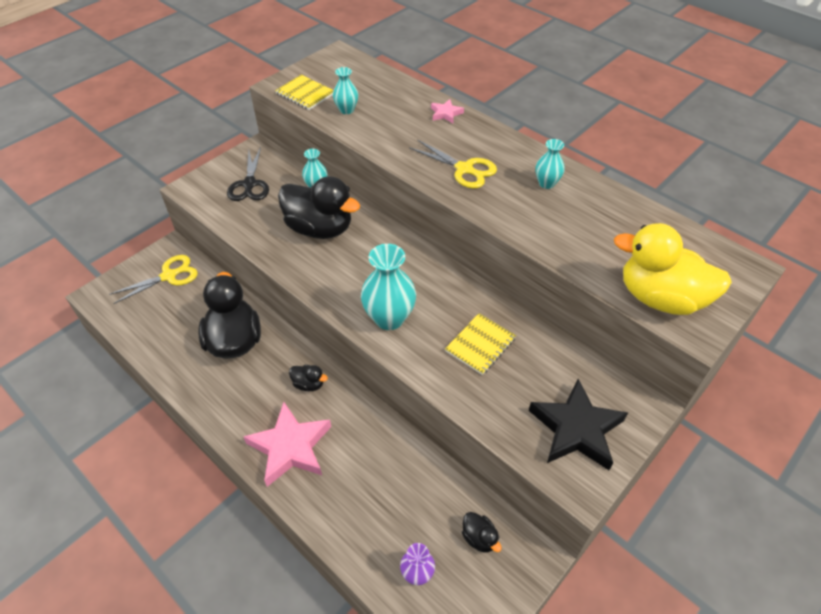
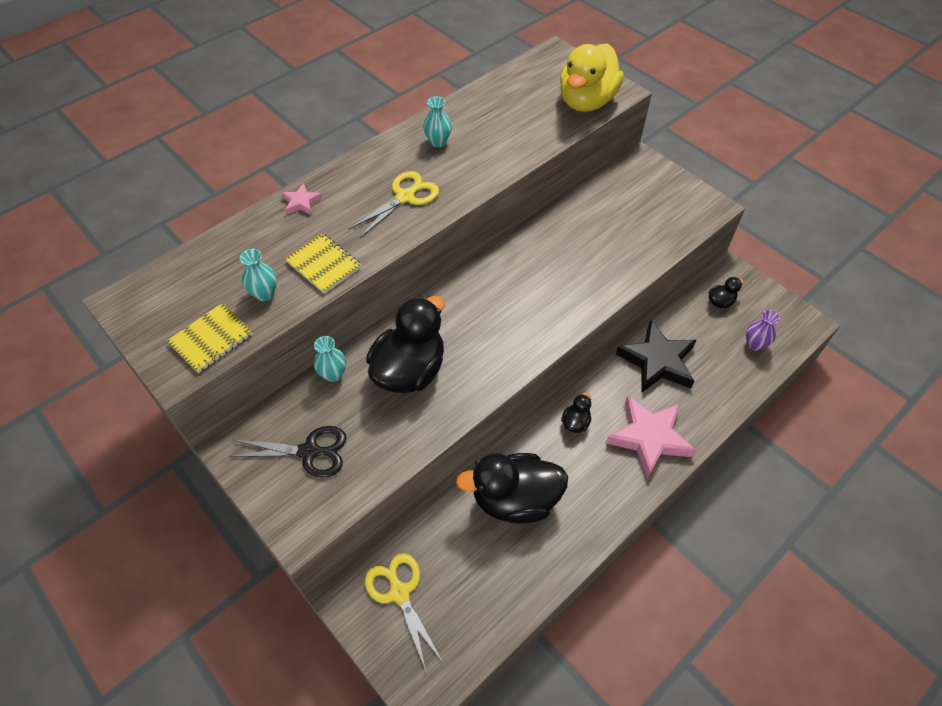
camera: 85 degrees left, 5 degrees up
turquoise vase [361,244,416,330] -> none
yellow notebook [445,313,516,375] -> yellow notebook moved to [284,233,361,294]
black star [529,379,628,470] -> black star moved to [616,320,696,393]

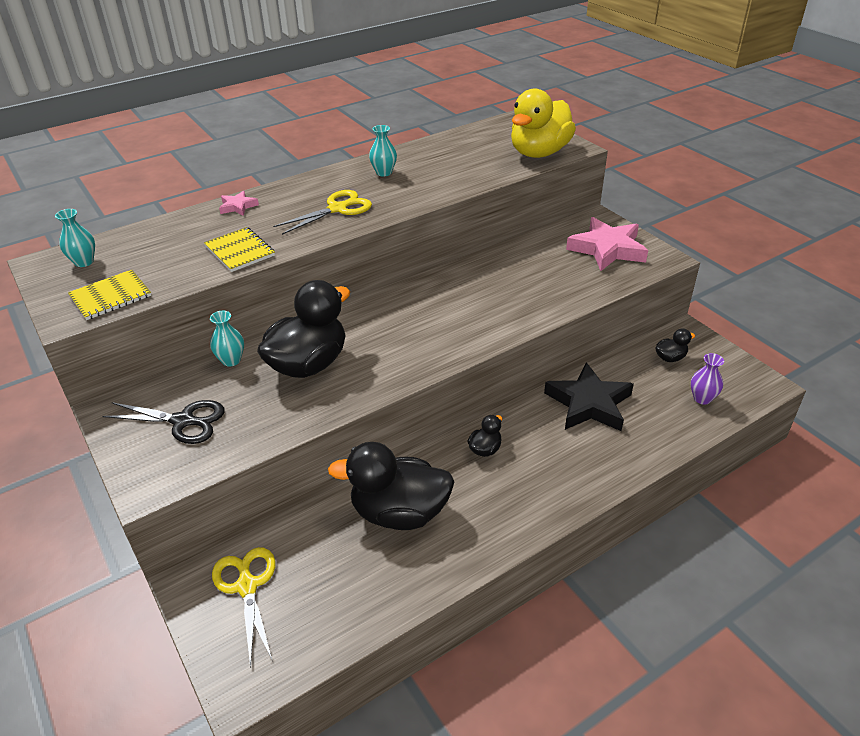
camera: 10 degrees right, 15 degrees down
turquoise vase [240,249,277,301] -> turquoise vase moved to [55,209,95,267]
pink star [606,396,696,479] -> pink star moved to [566,217,648,271]

